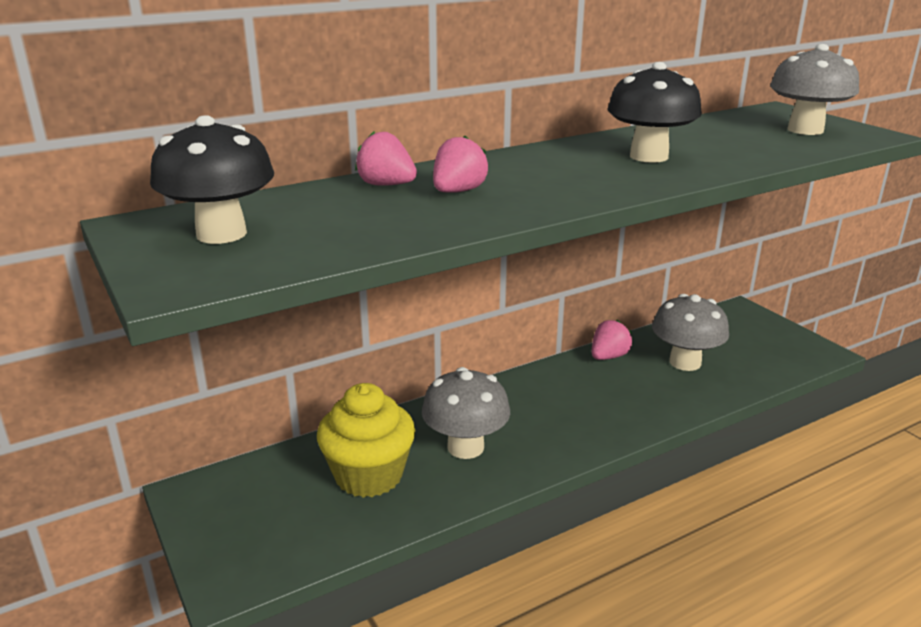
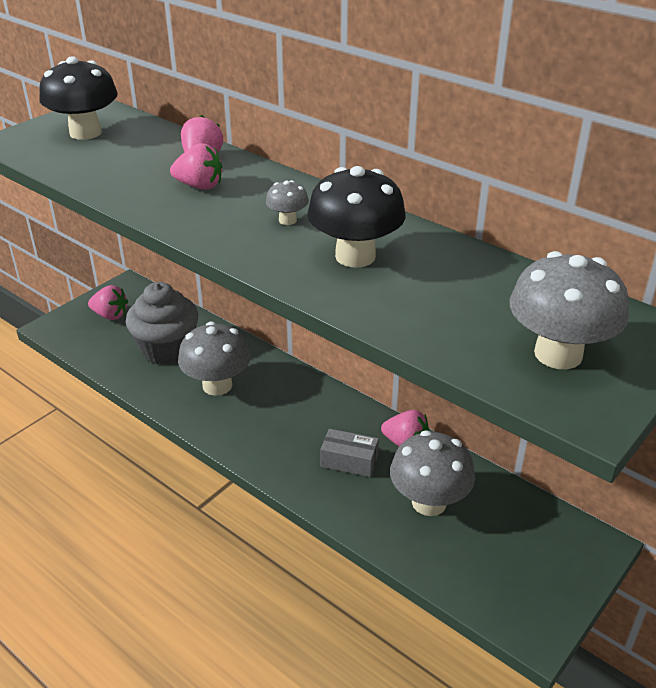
camera: 70 degrees right, 10 degrees up
yellow cupcake [317,383,415,498] -> grey cupcake [126,282,198,365]
none -> pink strawberry [88,285,128,320]
none -> grey mushroom [266,180,309,225]
none -> grey box [320,429,379,477]

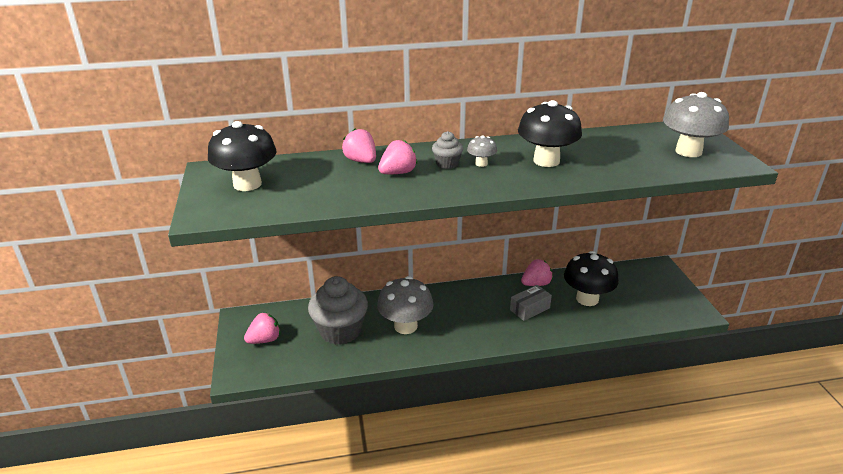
camera: 50 degrees left, 5 degrees down
grey mushroom [390,430,475,516] -> black mushroom [564,251,619,306]
none -> grey cupcake [432,131,463,169]

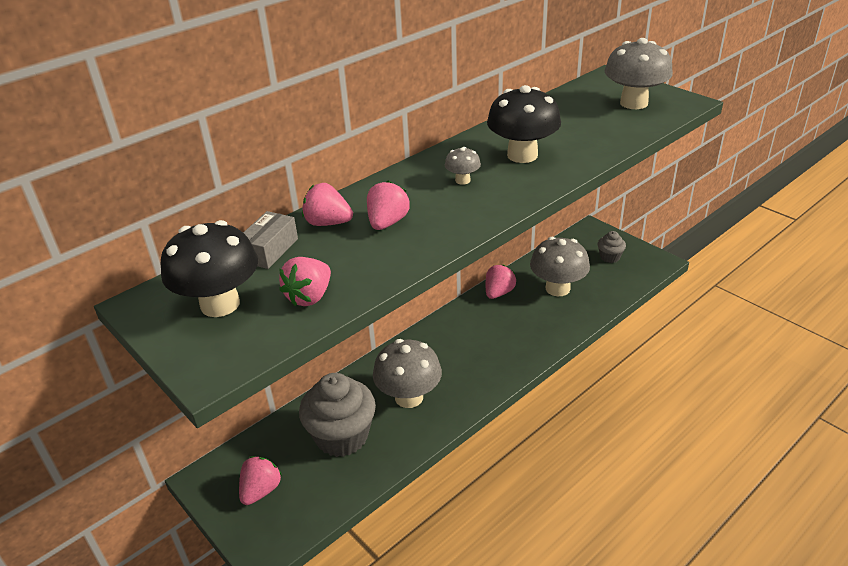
camera: 30 degrees left, 5 degrees up
grey cupcake [432,131,463,169] -> grey cupcake moved to [598,231,626,263]
grey box [510,285,552,321] -> grey box moved to [243,211,298,269]
black mushroom [564,251,619,306] -> grey mushroom [530,237,590,296]
none -> pink strawberry [279,257,331,306]

